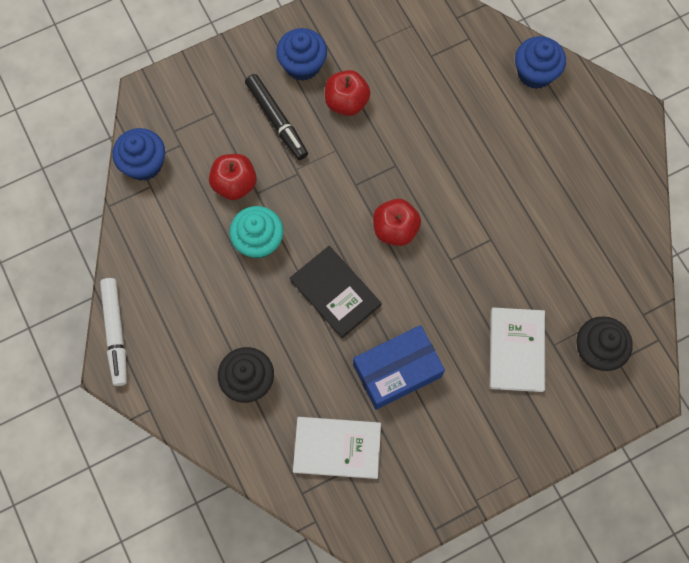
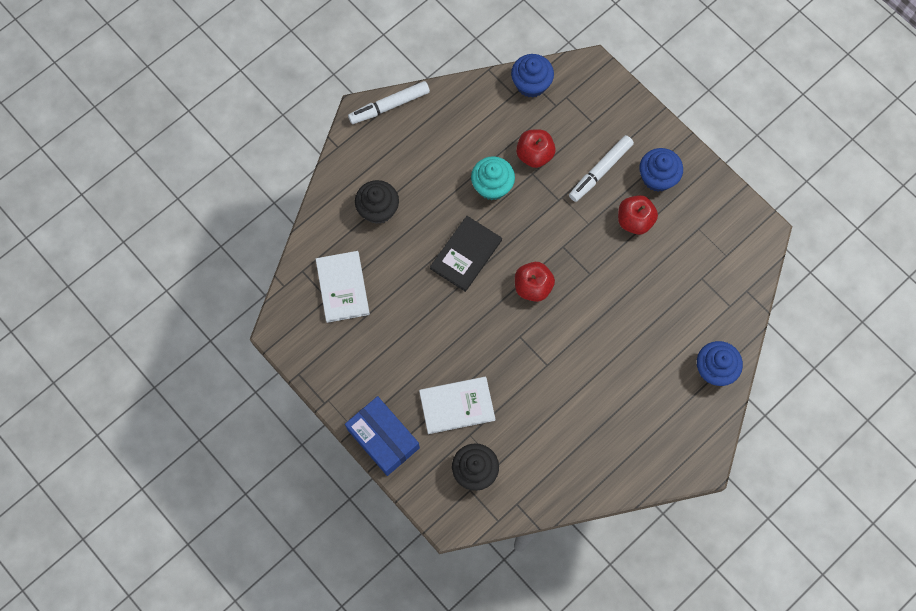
camera: 75 degrees right, 0 degrees up
black marker [245,74,308,160] -> white marker [569,135,634,202]
blue box [353,325,445,410] -> blue box moved to [345,396,420,476]

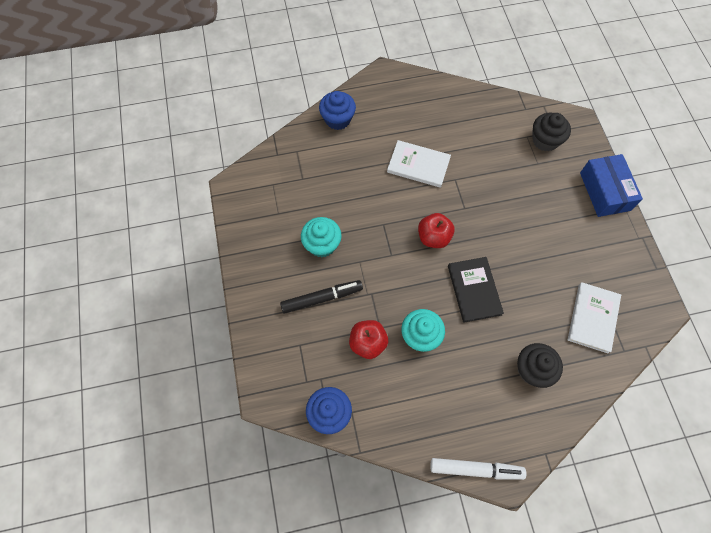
camera: 150 degrees left, 5 degrees down
white book [419,377,495,434] -> white book moved to [387,140,451,188]
black book [430,216,502,292] -> black book turned 75 degrees counterclockwise [448,257,504,323]
white marker [569,135,634,202] -> black marker [280,280,363,314]
red apple [618,195,658,235] -> turquoise cupcake [301,217,342,257]
blue cupcake [639,148,683,192] -> none

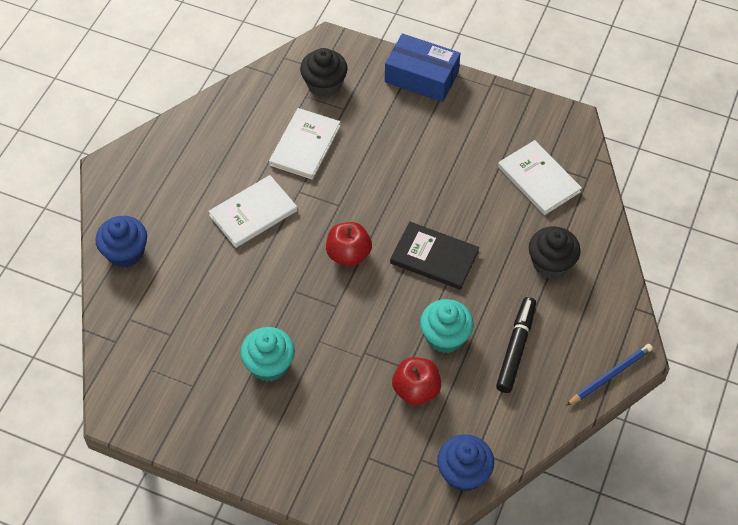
camera: 55 degrees left, 10 degrees down
black marker [280,280,363,314] -> black marker moved to [496,297,536,393]
white marker [430,458,526,480] -> blue pencil [566,344,653,406]
none -> white book [269,108,340,180]

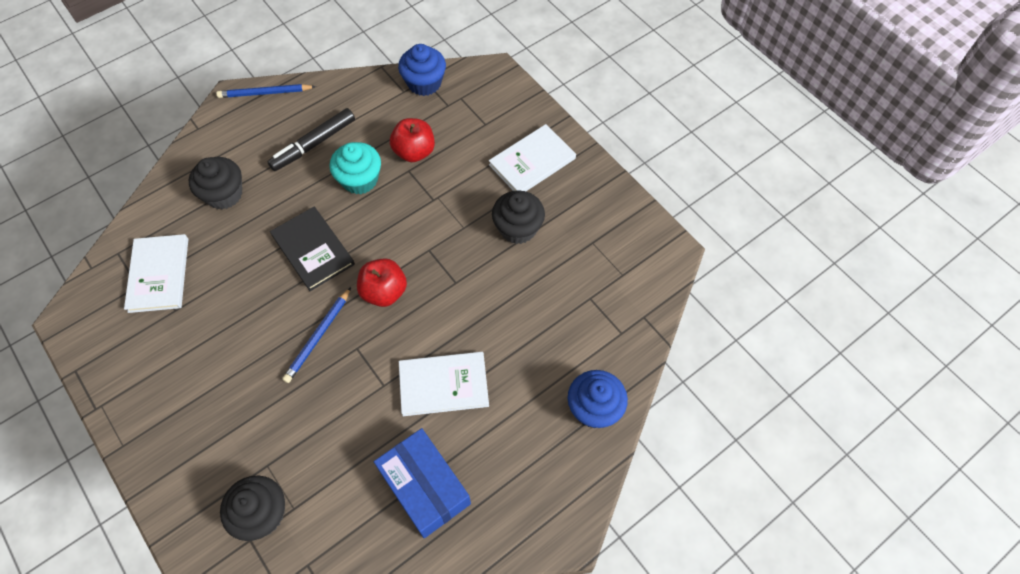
camera: 150 degrees left, 5 degrees up
turquoise cupcake [240,327,295,381] -> black cupcake [492,190,545,244]
white book [269,108,340,180] -> white book moved to [489,124,576,191]
blue box [385,34,460,102] -> blue box moved to [374,428,471,538]
none -> blue pencil [282,287,351,383]

